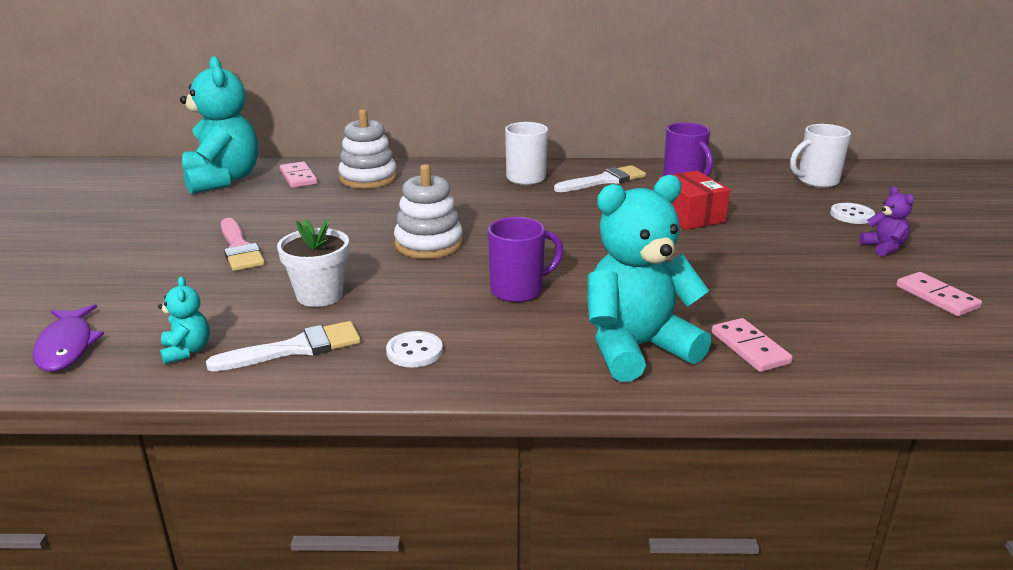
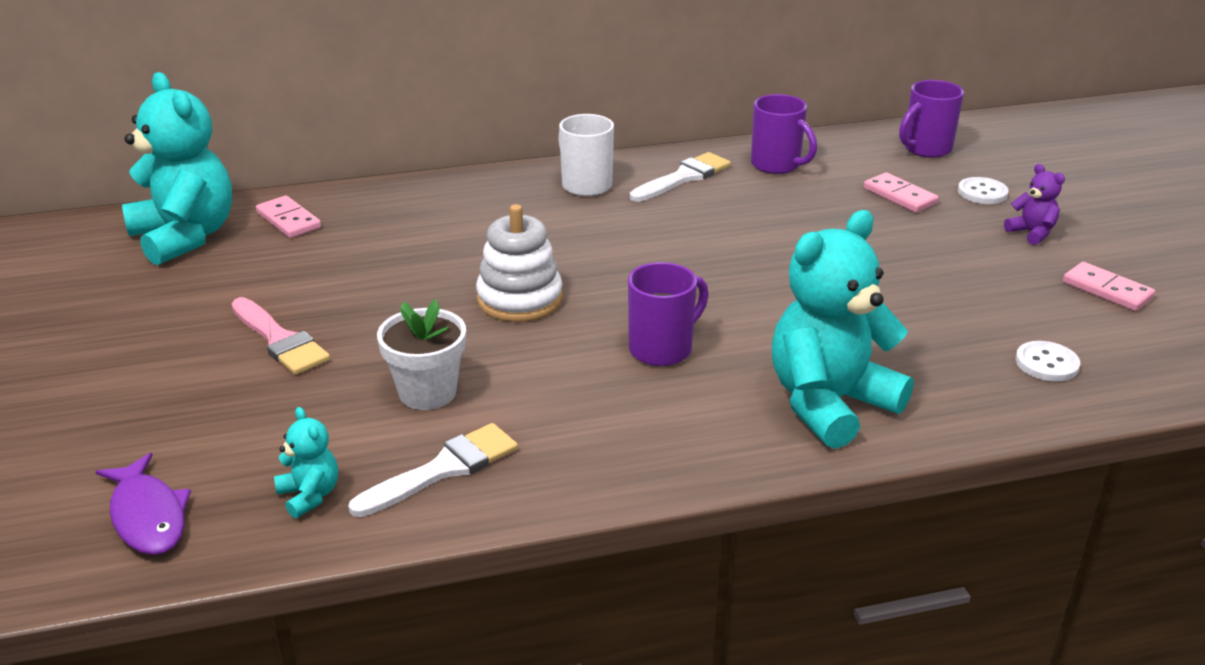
camera: 15 degrees left, 5 degrees up
white stacking toy [338,109,397,189] -> none
white button [386,331,443,368] -> white button moved to [1016,341,1080,382]
red box [657,170,730,230] -> none
pink domino [712,318,793,372] -> pink domino moved to [864,172,939,213]
white mug [790,124,851,188] -> purple mug [899,80,964,158]

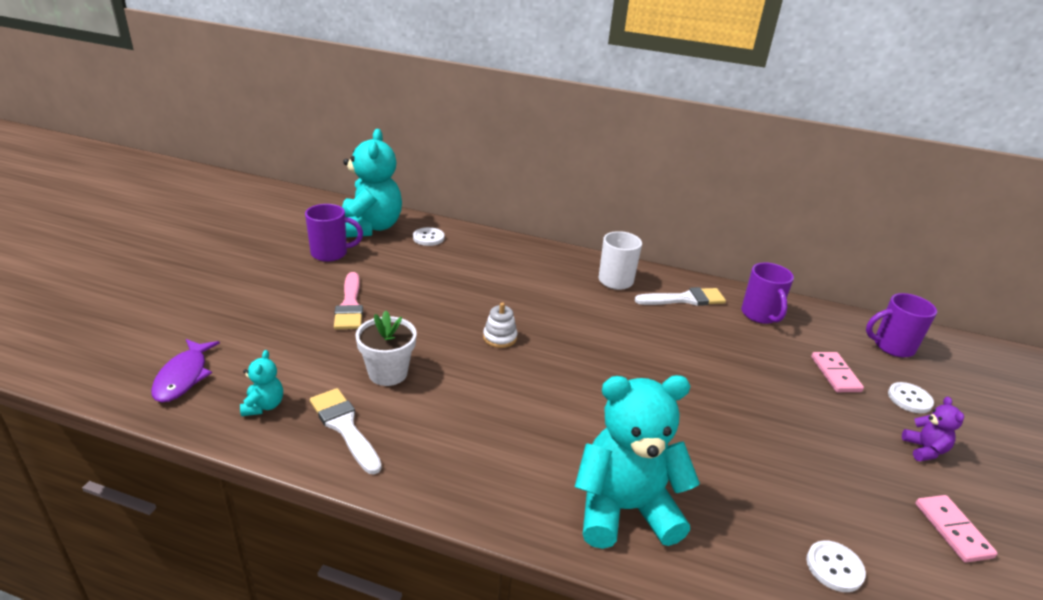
camera: 30 degrees right, 0 degrees up
pink domino [256,196,321,238] -> white button [413,227,444,246]
white brush [348,423,518,517] -> white brush turned 120 degrees counterclockwise [310,388,382,474]
white stacking toy [476,204,563,322] -> white stacking toy [483,302,517,348], size x0.58
purple mug [628,262,709,366] -> purple mug moved to [305,204,363,262]

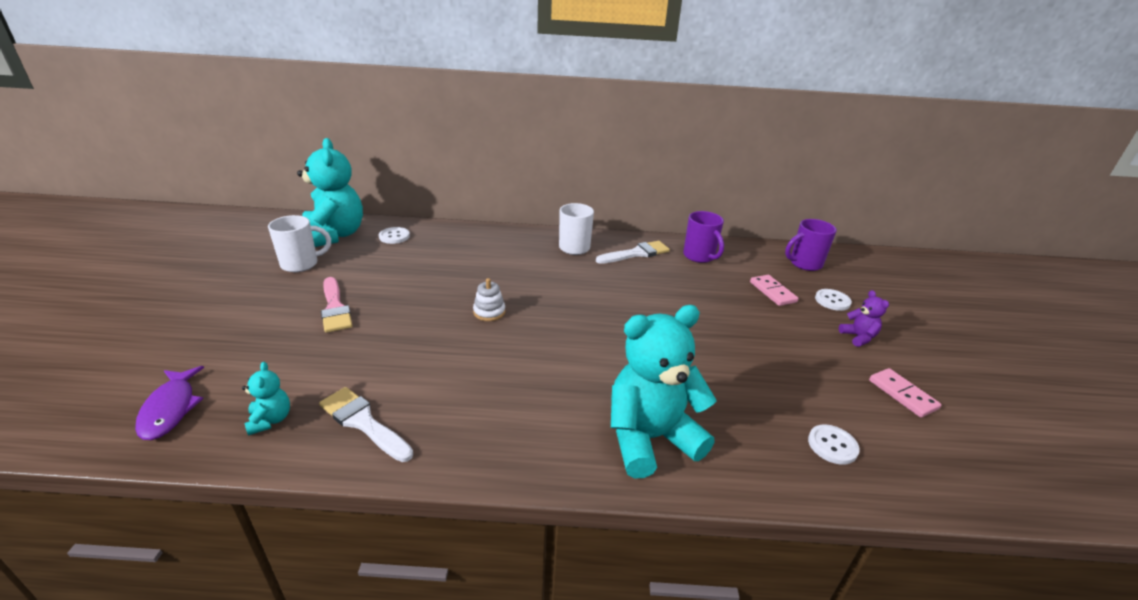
camera: 15 degrees left, 0 degrees up
purple mug [305,204,363,262] -> white mug [268,215,331,272]
white flower pot [356,311,417,386] -> none

